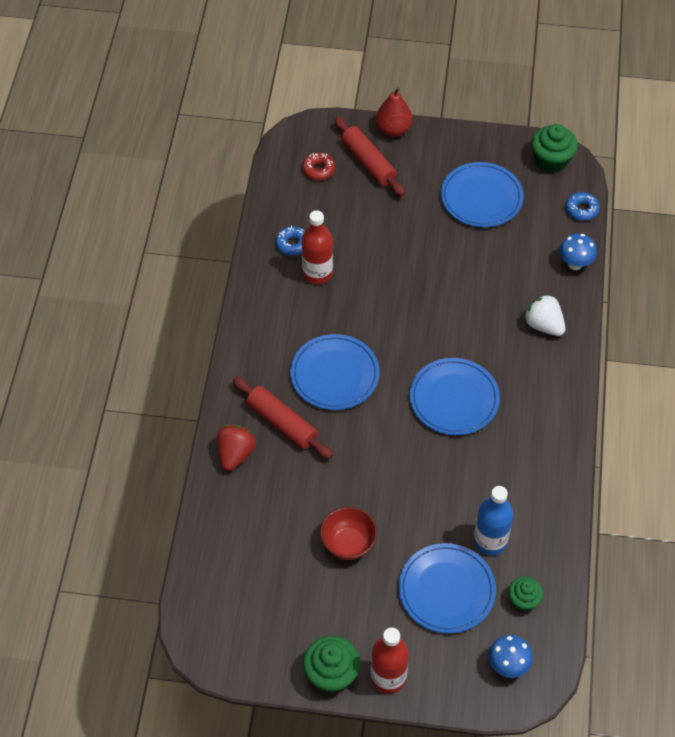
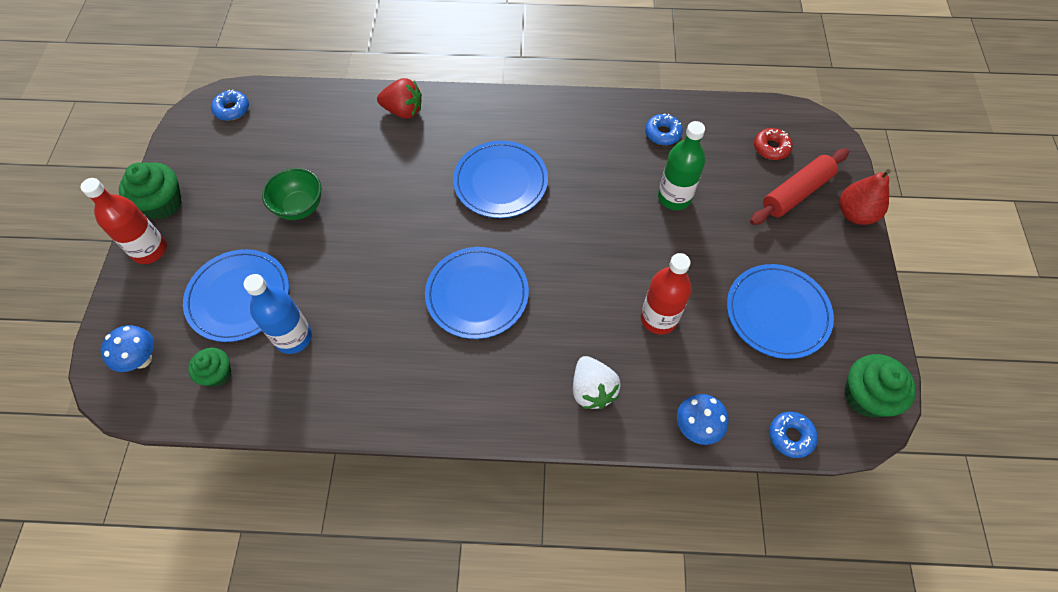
camera: 85 degrees right, 5 degrees up
red rolling pin [233,377,333,459] -> none
red bottle [301,210,333,284] -> red bottle moved to [641,253,692,335]
red bowl [320,507,377,560] -> green bowl [262,168,322,220]
white strawberry [524,294,565,336] -> white strawberry turned 120 degrees clockwise [573,356,621,409]
none -> blue donut [211,89,249,121]
none -> green bottle [658,121,705,210]

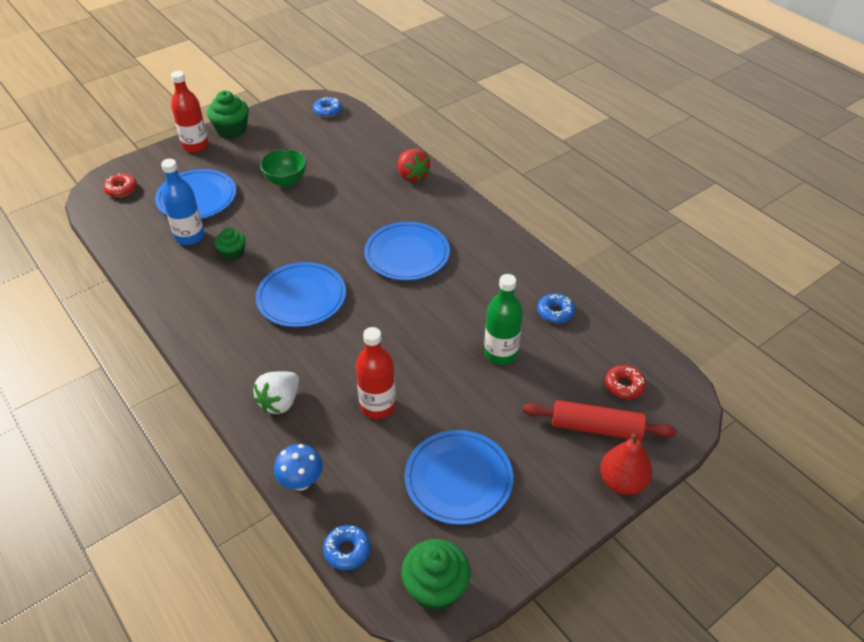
camera: 50 degrees right, 15 degrees down
blue mushroom [101,325,154,372] -> red donut [104,174,137,197]
green cupcake [188,348,231,387] -> green cupcake moved to [215,227,246,261]

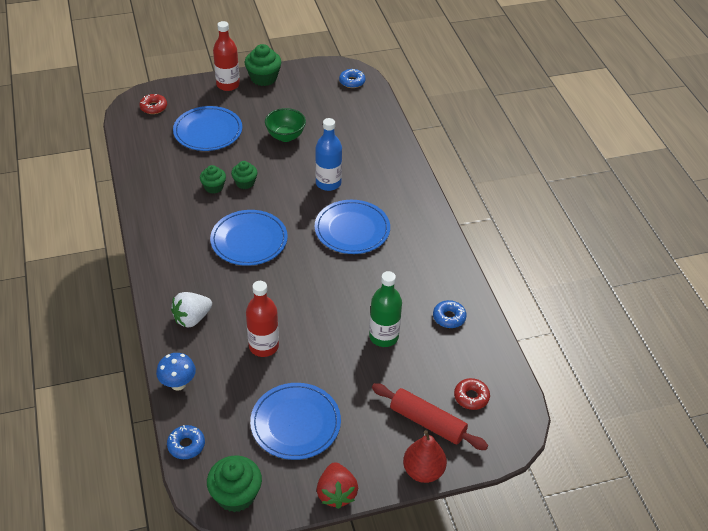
camera: 20 degrees right, 0 degrees up
blue bottle [161,159,204,245] -> blue bottle moved to [315,118,342,191]
red strawberry [398,149,430,182] -> red strawberry moved to [317,462,358,509]
none -> green cupcake [231,161,257,189]

